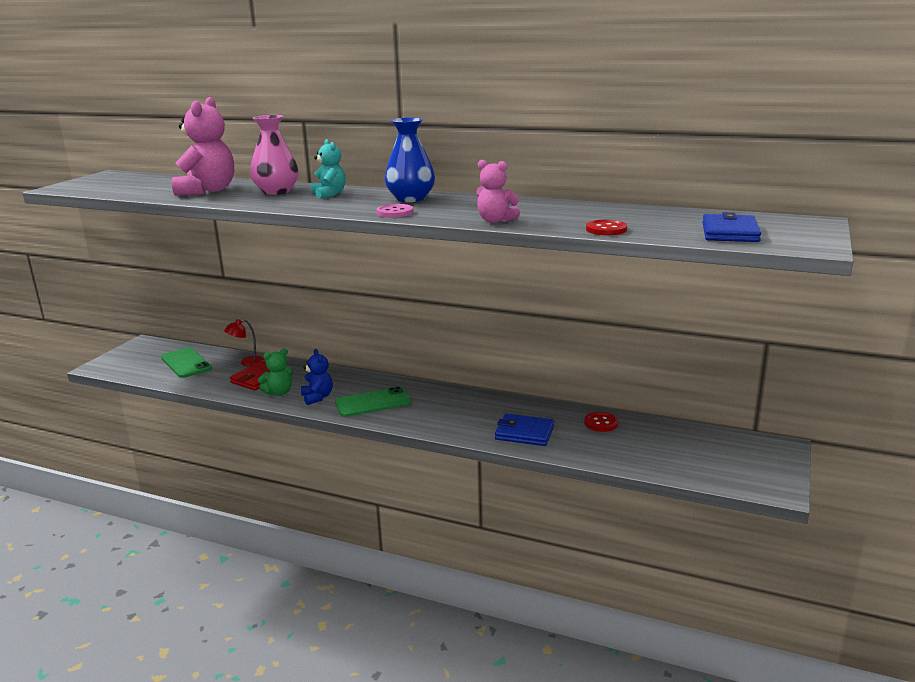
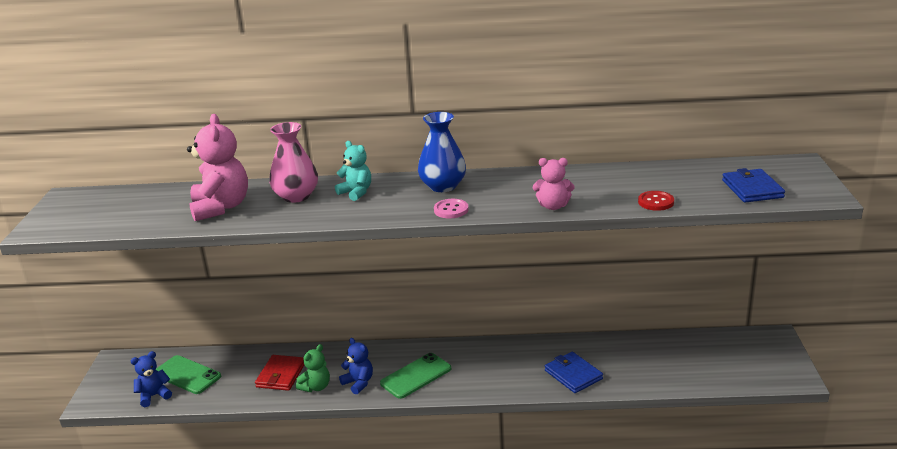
camera: 20 degrees left, 5 degrees up
red lamp [224,319,264,366] -> none
blue wallet [495,414,554,446] -> blue wallet turned 60 degrees clockwise [545,352,603,393]
red button [584,412,618,432] -> none
none -> blue teddy bear [131,351,172,407]

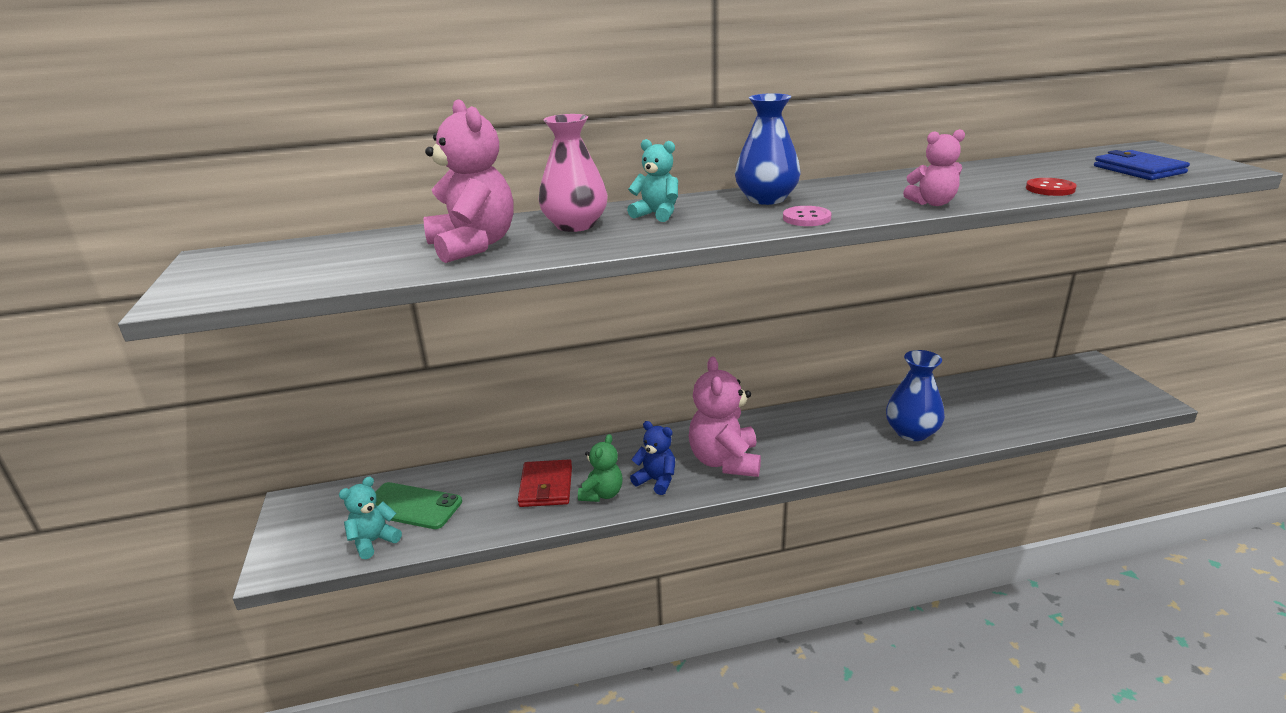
camera: 15 degrees left, 0 degrees up
blue teddy bear [131,351,172,407] -> turquoise teddy bear [339,476,402,559]
green phone [380,353,451,399] -> pink teddy bear [689,357,761,477]
blue wallet [545,352,603,393] -> blue vase [886,350,945,441]

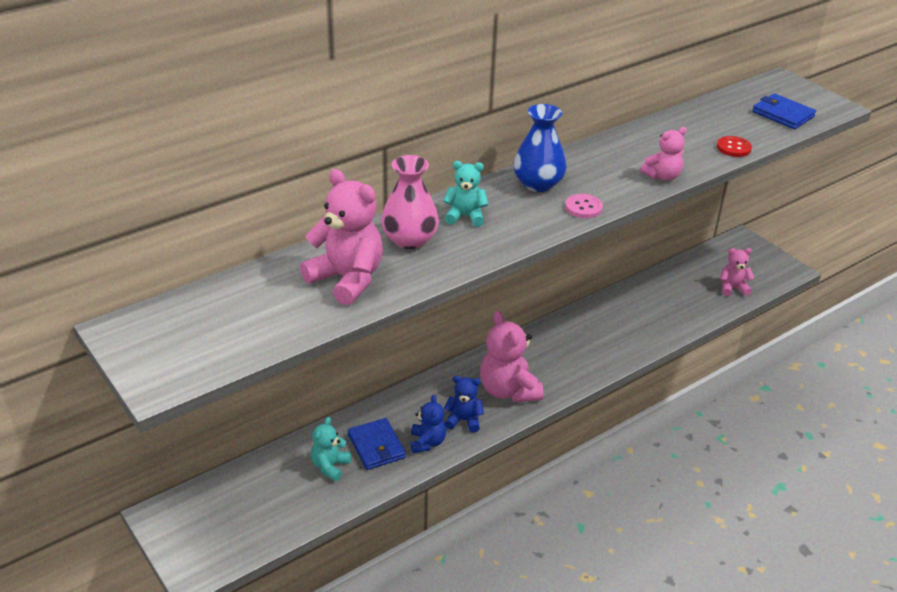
camera: 25 degrees left, 10 degrees up
turquoise teddy bear [339,476,402,559] -> turquoise teddy bear moved to [311,417,351,481]
green phone [375,482,462,529] -> none
red wallet [518,459,572,507] -> blue wallet [348,418,406,470]
green teddy bear [578,434,623,502] -> blue teddy bear [411,395,446,453]
blue vase [886,350,945,441] -> none
none -> pink teddy bear [720,248,754,296]

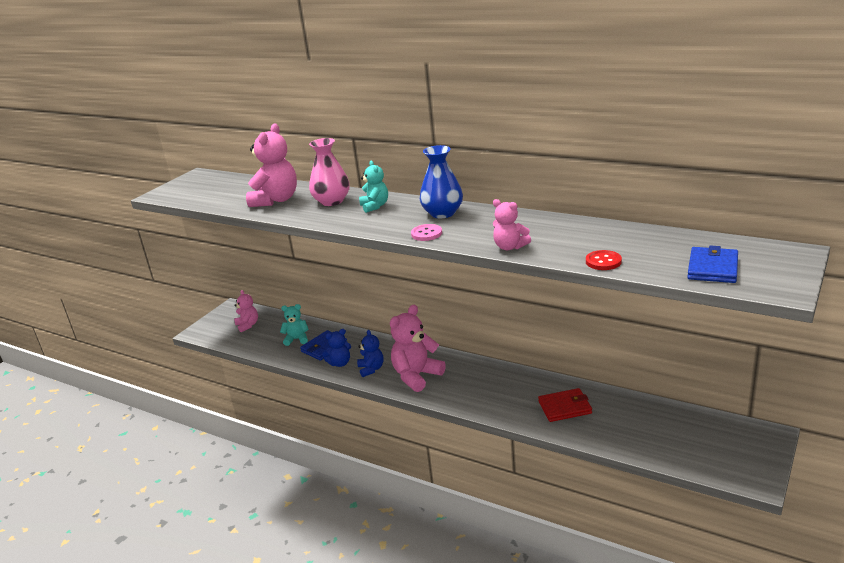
camera: 70 degrees right, 10 degrees down
pink teddy bear [720,248,754,296] -> pink teddy bear moved to [234,290,258,332]
none -> red wallet [538,388,592,422]

